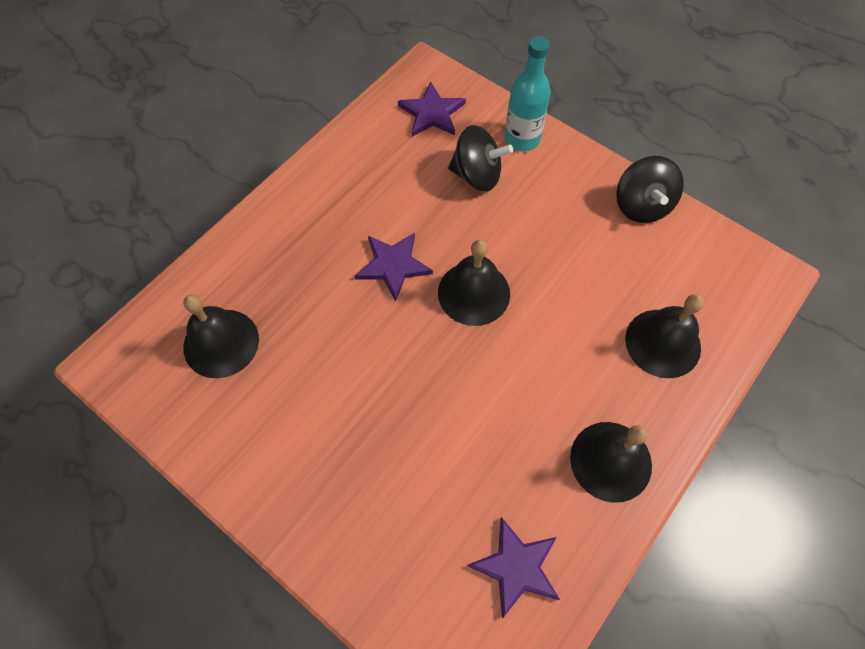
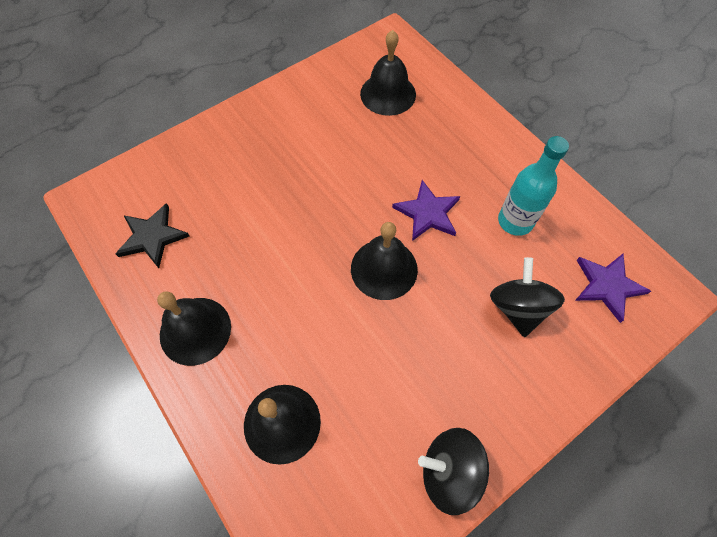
camera: 105 degrees right, 0 degrees up
black spinning top [448,125,513,191] -> black spinning top turned 150 degrees clockwise [490,257,565,337]
purple star [467,517,560,618] -> black star [116,203,190,268]
turquoise bottle [504,36,551,151] -> turquoise bottle moved to [498,136,569,236]

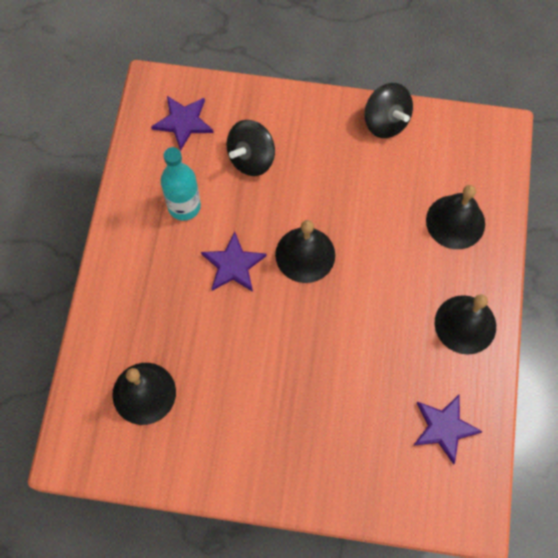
camera: 135 degrees left, 5 degrees up
black star [116,203,190,268] -> purple star [413,395,483,465]

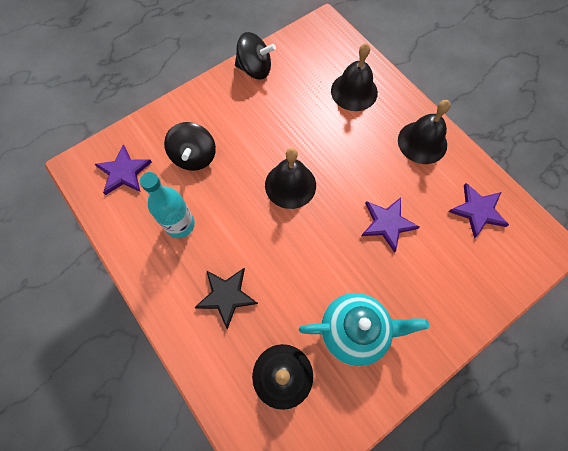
camera: 45 degrees left, 0 degrees up
purple star [201,231,267,292] -> purple star moved to [361,197,420,253]
none -> black star [194,268,258,330]
none -> turquoise teapot [299,293,429,366]

